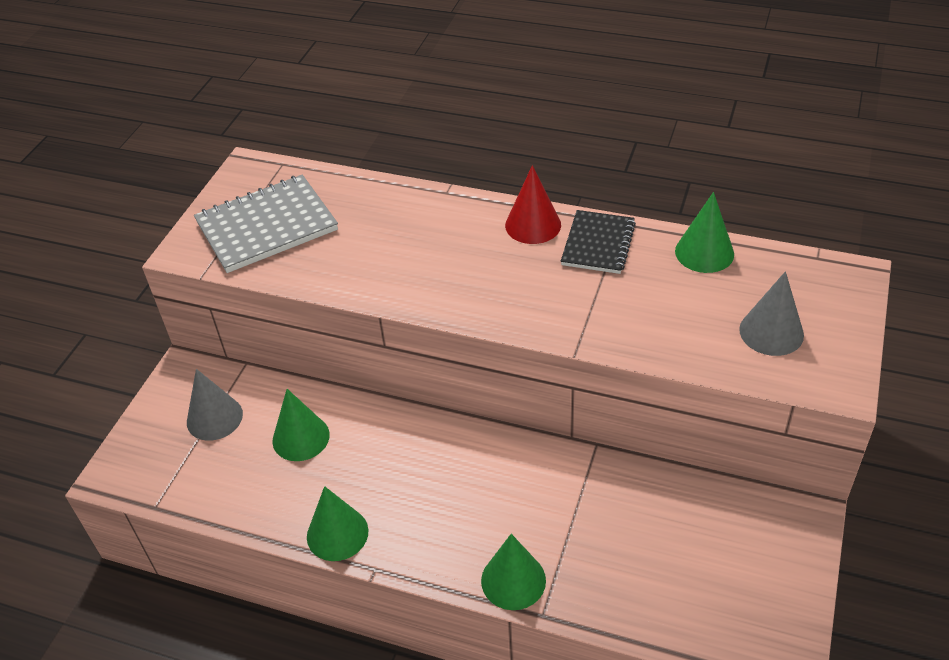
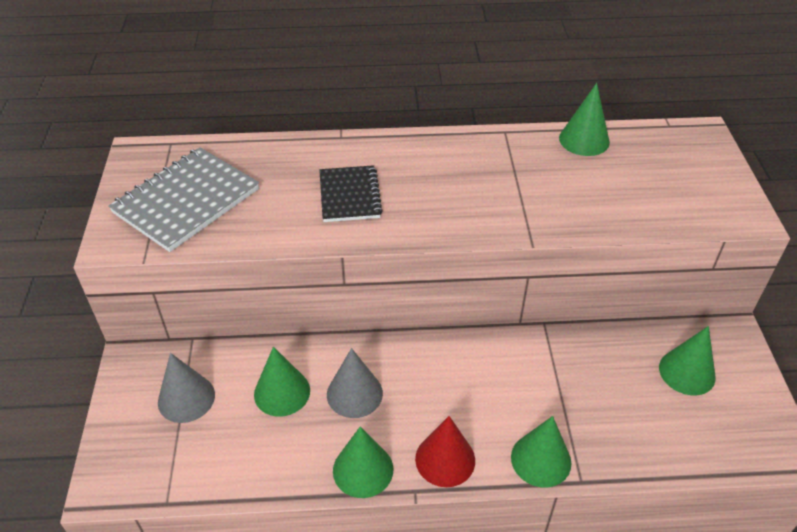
camera: 25 degrees left, 0 degrees up
red cone [505,165,561,244] -> red cone moved to [415,416,475,487]
black notebook [561,210,636,274] -> black notebook moved to [319,165,383,222]
grey cone [739,271,804,356] -> grey cone moved to [327,348,383,418]
none -> green cone [659,326,716,395]

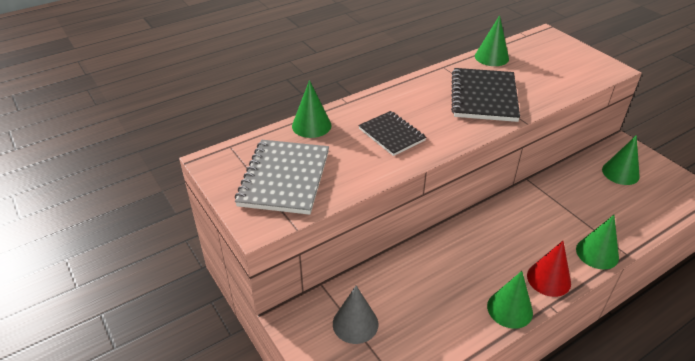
camera: 30 degrees left, 5 degrees down
green cone [254,347,310,417] -> green cone moved to [292,80,332,138]
grey cone [327,348,383,418] -> none
none -> black notebook [451,68,520,122]

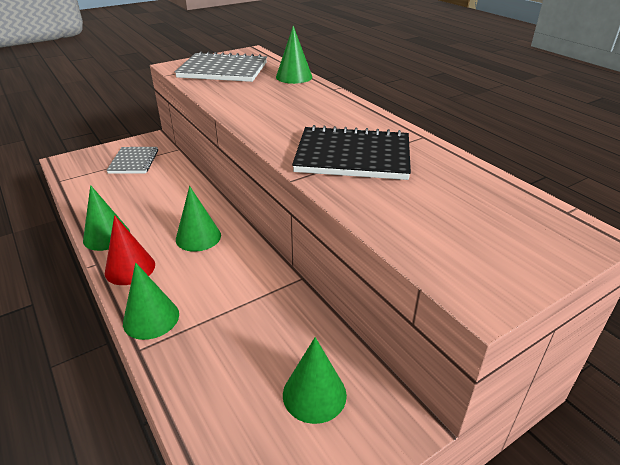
camera: 90 degrees right, 5 degrees down
grey cone [333,286,378,344] -> grey notebook [106,147,158,174]
black notebook [358,111,426,156] -> none
green cone [475,15,509,66] -> green cone moved to [176,186,221,252]

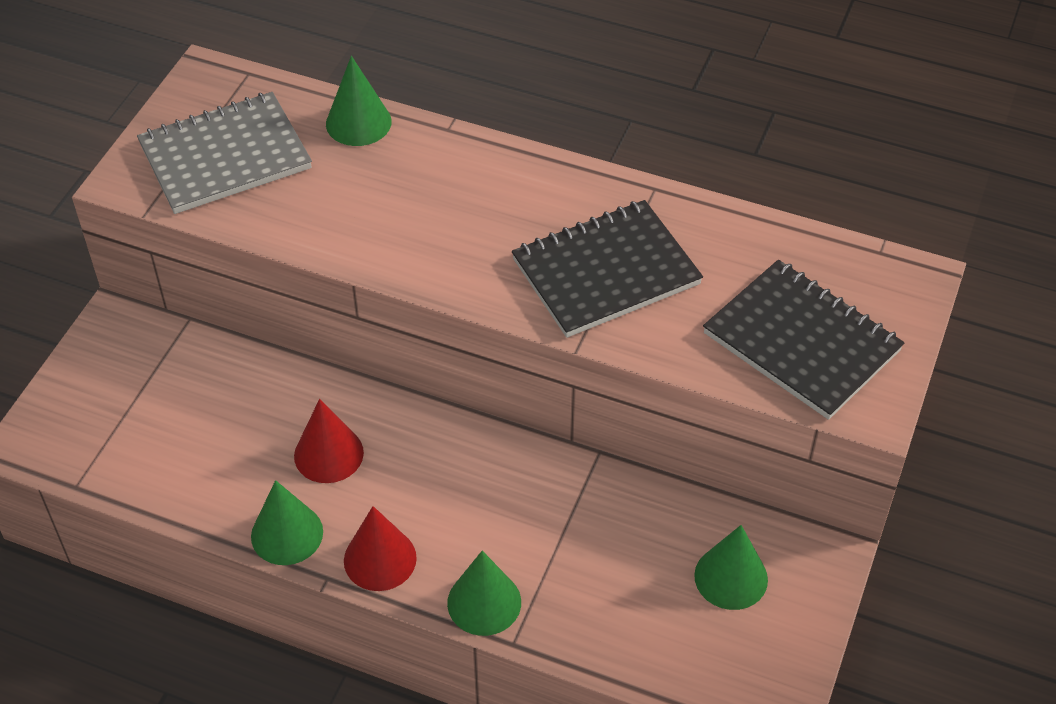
camera: 35 degrees left, 15 degrees up
grey notebook [106,147,158,174] -> none
green cone [176,186,221,252] -> none
none -> red cone [294,399,364,483]
none -> black notebook [703,260,905,420]

